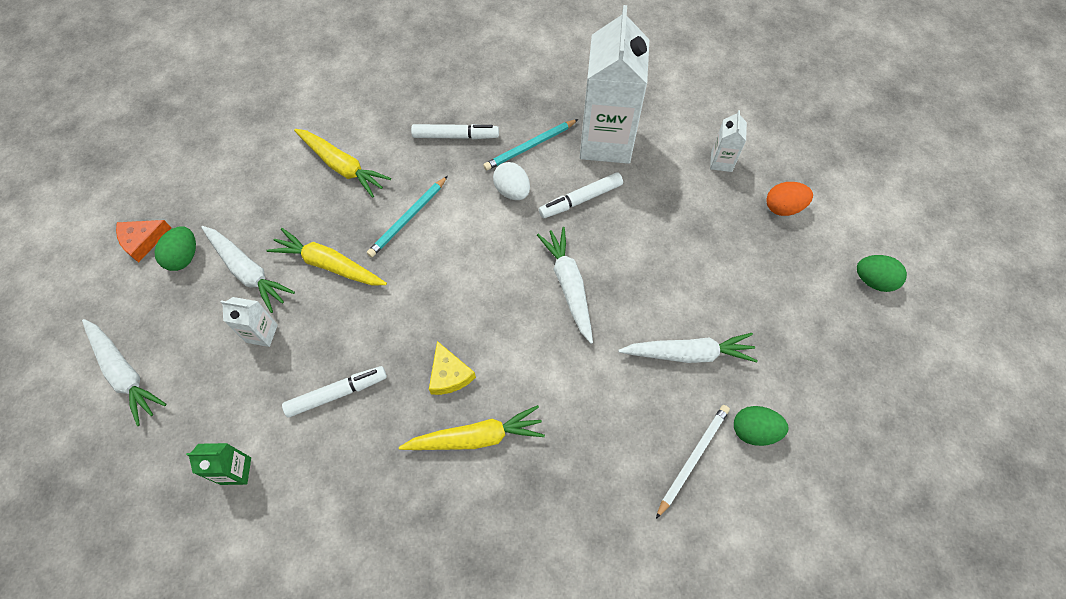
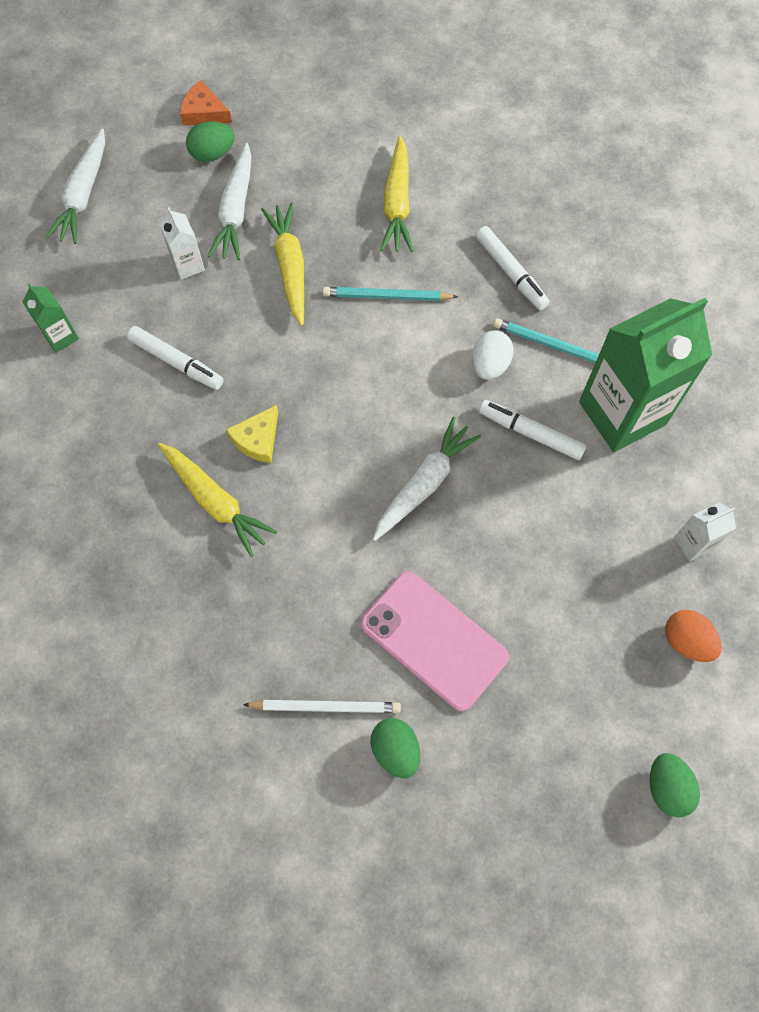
camera: 55 degrees right, 5 degrees up
white carton [580,5,649,164] -> green carton [579,298,712,452]
white carrot [618,333,758,363] -> pink phone [361,571,509,711]

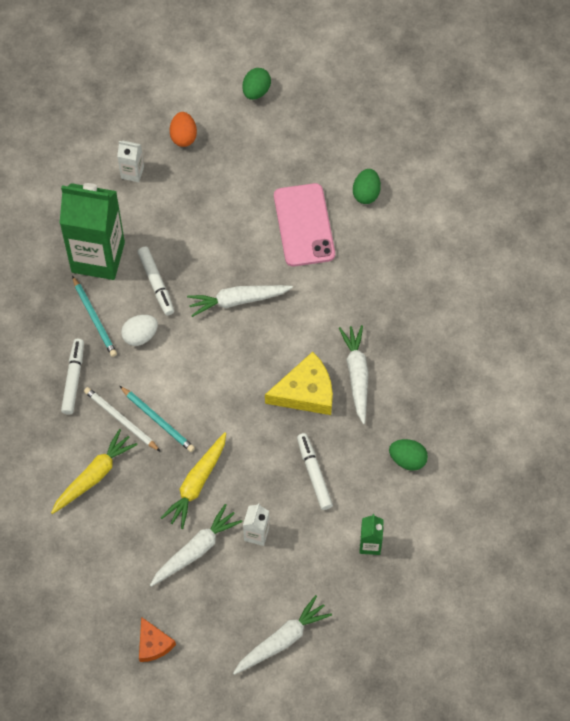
camera: 140 degrees left, 5 degrees down
yellow carrot [158,443,277,557] -> white carrot [339,325,368,424]
green egg [186,121,235,162] -> green egg moved to [389,439,428,471]
yellow cheese [226,405,278,463] -> yellow cheese [265,352,333,415], size x1.68
white pencil [243,700,401,713] -> white pencil moved to [84,387,161,452]

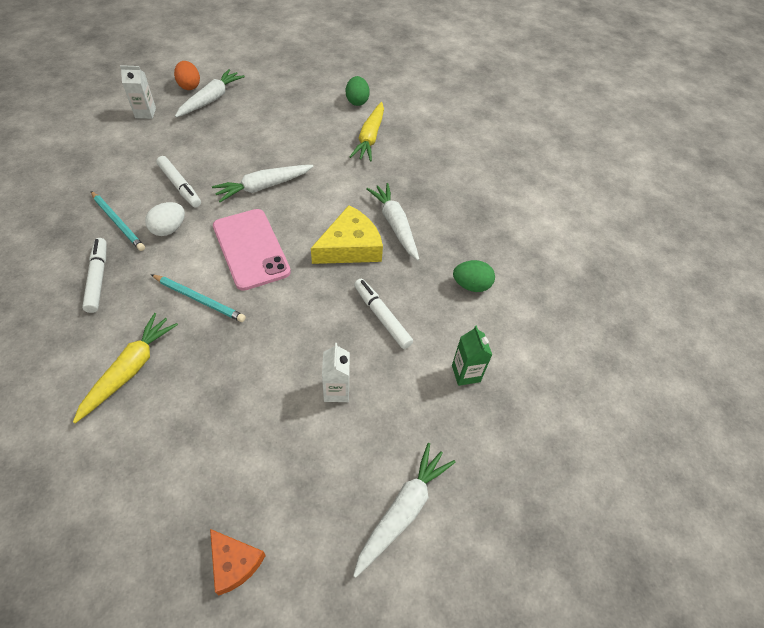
camera: 20 degrees left, 10 degrees down
green carton [60,183,125,280] -> none
white pencil [84,387,161,452] -> none
white carrot [150,504,243,587] -> white carrot moved to [175,69,245,117]
yellow carrot [161,432,226,529] -> yellow carrot moved to [350,102,384,162]
green egg [242,68,271,100] -> none
pink phone [274,183,335,266] -> pink phone moved to [213,209,291,291]

